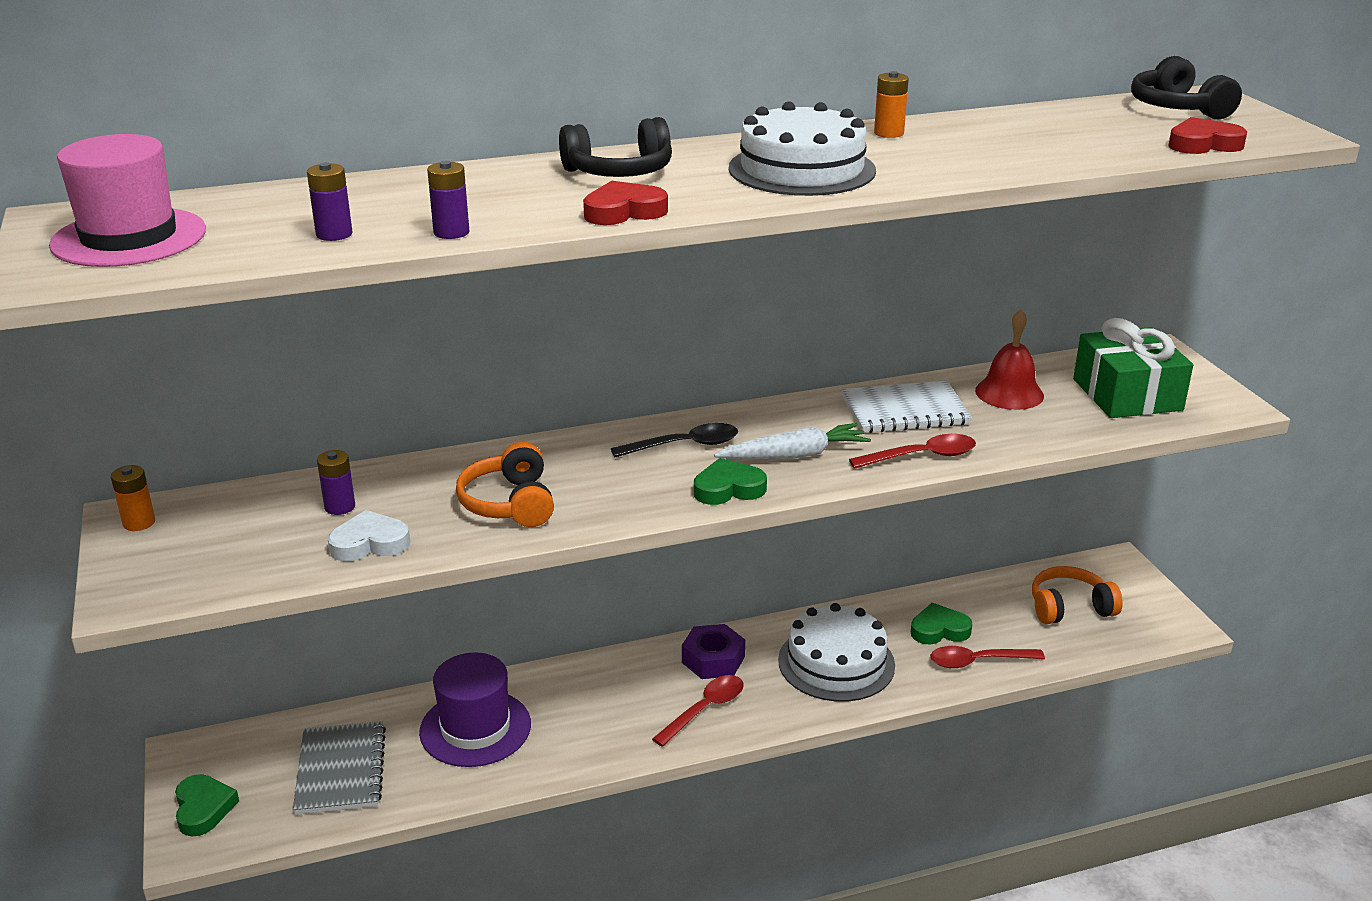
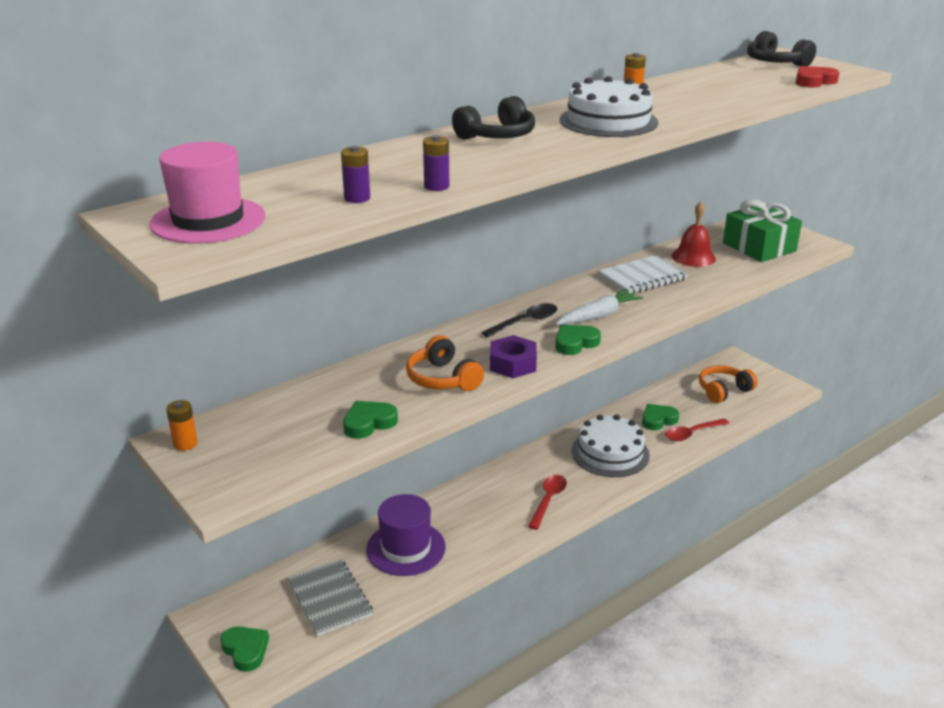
camera: 20 degrees left, 0 degrees up
purple battery [317,450,355,515] -> none
white heart [328,510,410,561] -> green heart [343,401,398,439]
red heart [583,181,668,225] -> none
purple nut [682,624,745,679] -> purple nut moved to [490,335,537,378]
red spoon [849,434,976,469] -> none

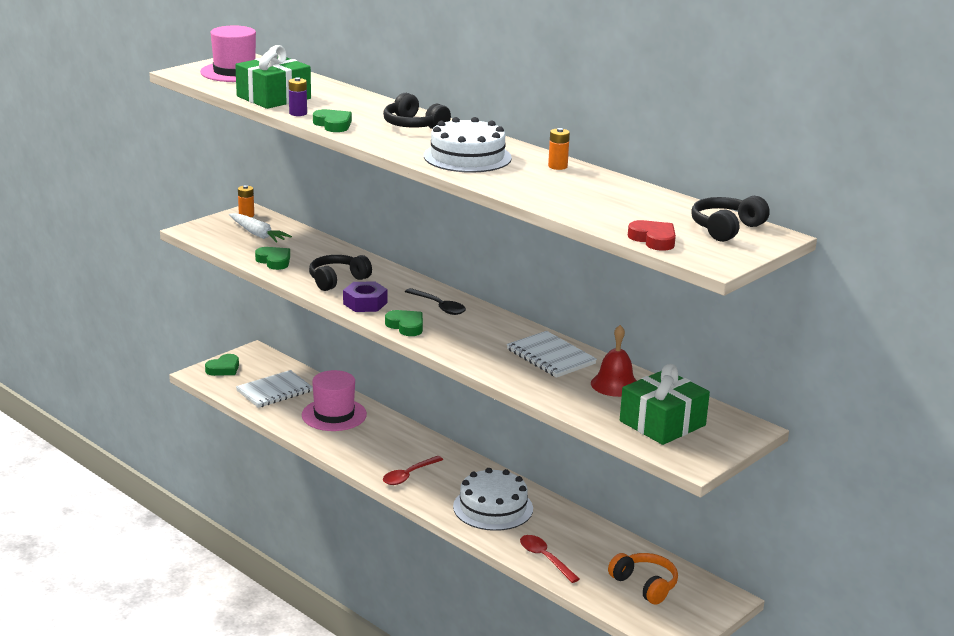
camera: 80 degrees right, 5 degrees down
grey notebook [287,559,373,636] -> white notebook [236,370,313,408]
purple battery [341,146,370,203] -> green gift [235,45,311,109]
purple hat [366,494,446,576] -> pink hat [302,370,367,431]
orange headphones [406,335,484,391] -> black headphones [309,255,372,291]
red spoon [528,475,567,530] -> red spoon turned 120 degrees clockwise [383,456,443,485]
white carrot [556,289,643,325] -> white carrot moved to [229,213,292,242]
green heart [642,404,679,430] -> green heart moved to [313,109,352,132]

